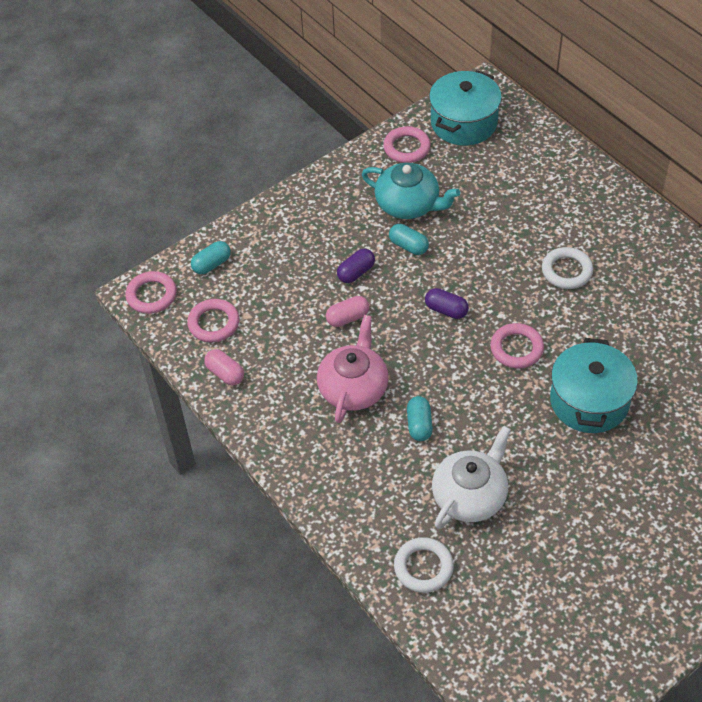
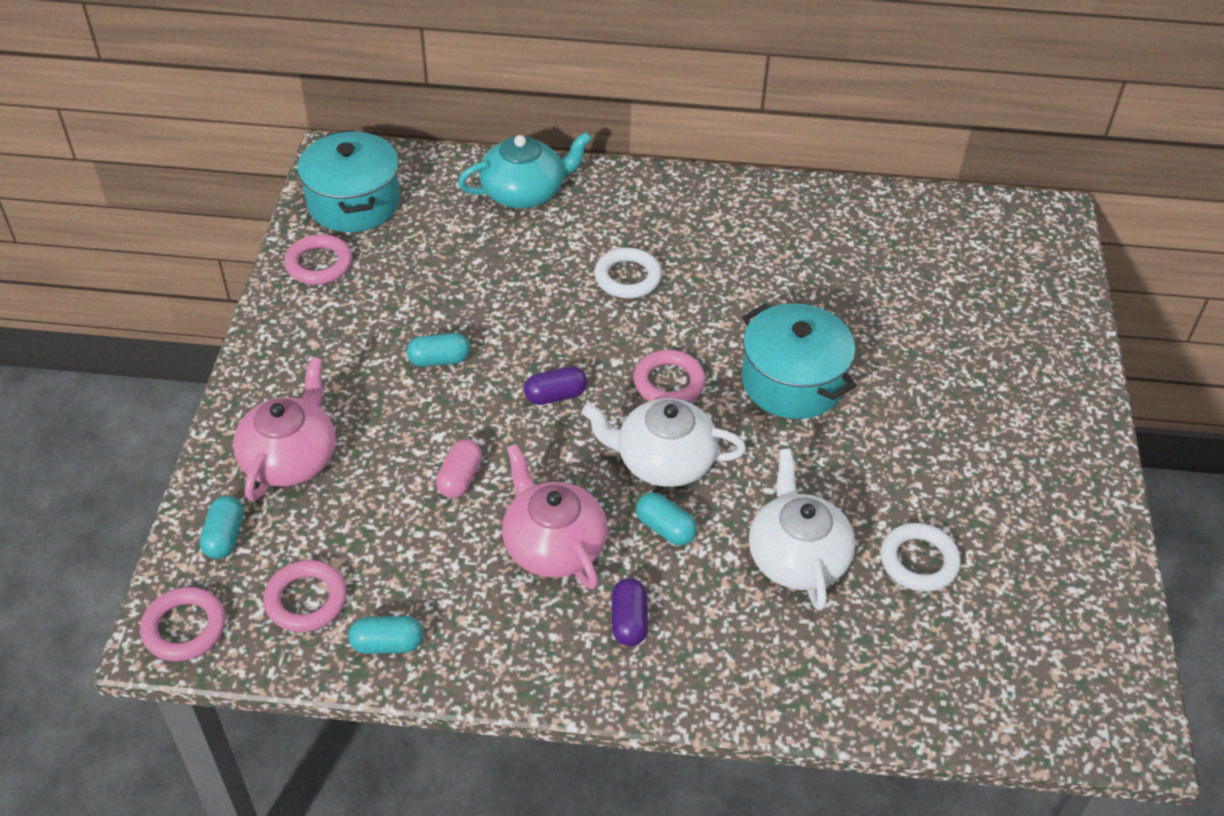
camera: 50 degrees left, 5 degrees down
pink capsule [204,349,244,385] -> turquoise capsule [348,616,423,654]
purple capsule [337,249,375,283] -> purple capsule moved to [612,578,648,646]
turquoise teapot [362,163,460,219] -> turquoise teapot moved to [458,132,592,208]
white ring [394,537,454,593] -> white ring moved to [880,523,961,592]
none -> pink teapot [233,357,336,501]
none -> white teapot [581,398,746,487]

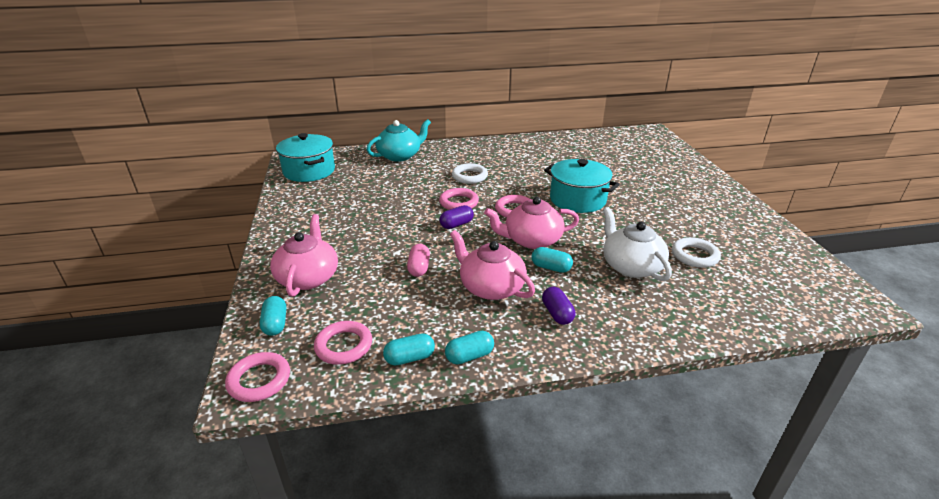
camera: 15 degrees left, 15 degrees down
pink ring [284,234,352,285] -> pink ring moved to [439,188,479,210]
turquoise capsule [407,333,470,367] -> turquoise capsule moved to [445,331,494,364]
white teapot [581,398,746,487] -> pink teapot [484,196,579,249]

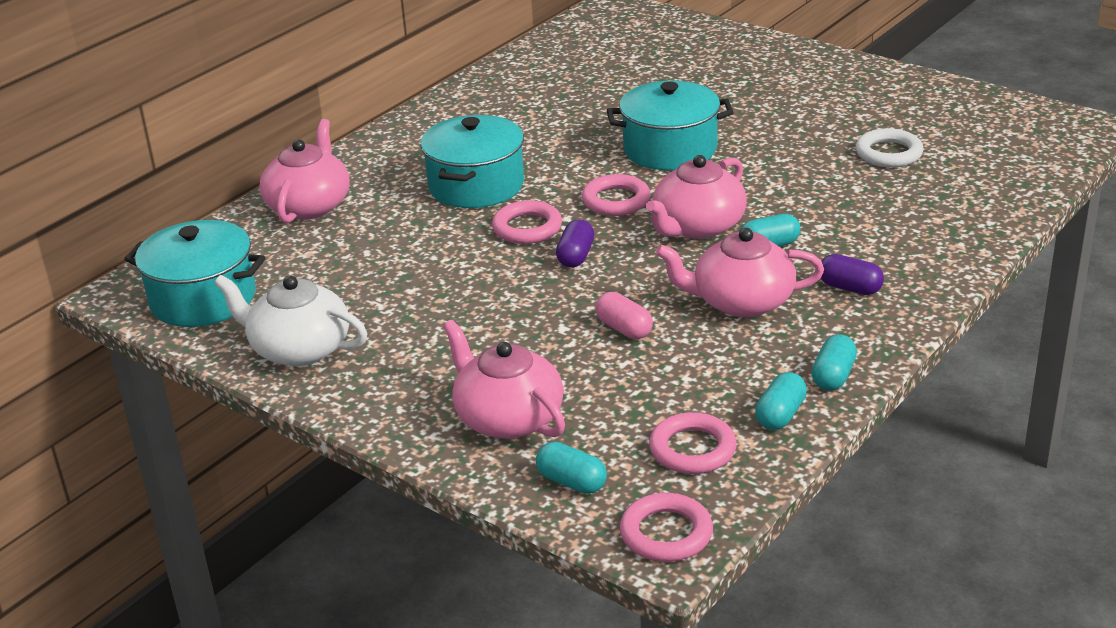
camera: 40 degrees left, 0 degrees up
turquoise teapot [366,119,431,162] -> pink teapot [260,119,349,223]
white ring [452,163,488,184] -> turquoise pot [421,115,524,208]
white teapot [603,207,672,281] -> white teapot moved to [214,275,367,366]

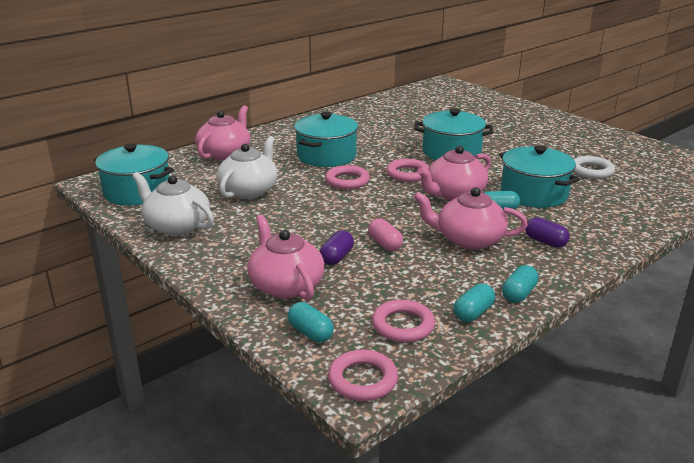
camera: 10 degrees right, 5 degrees down
purple capsule [556,219,594,268] -> purple capsule moved to [320,231,354,265]
none -> white teapot [217,136,278,199]
none -> turquoise pot [499,145,580,208]

